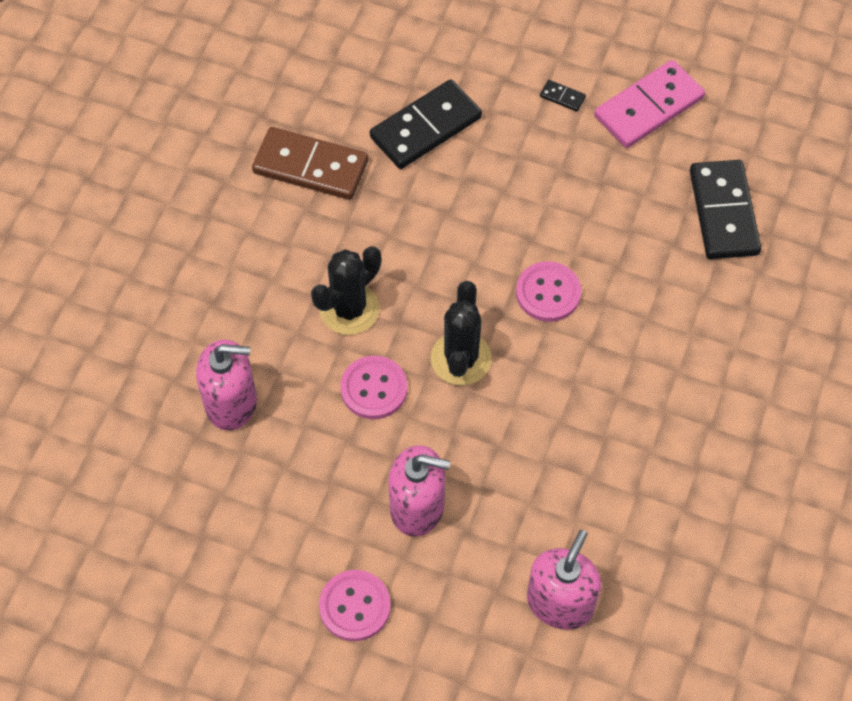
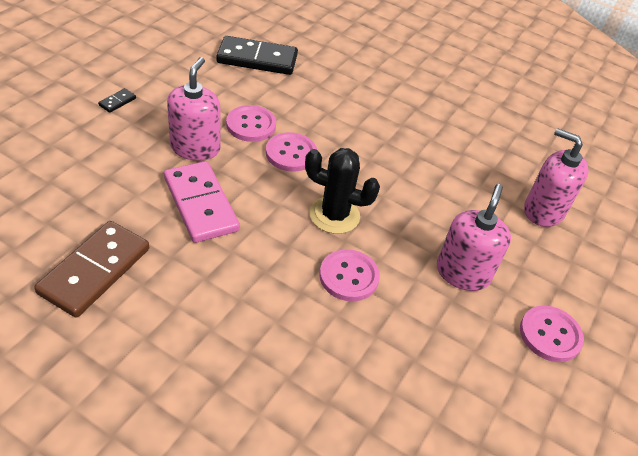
camera: 85 degrees left, 15 degrees down
pink soap dispenser [196,340,257,431] -> pink soap dispenser moved to [167,57,221,161]
black cactus [311,246,381,335] -> none
black domino [370,79,482,169] -> none
pink domino [594,60,705,148] -> pink domino moved to [164,161,240,243]
none -> pink button [226,105,276,142]

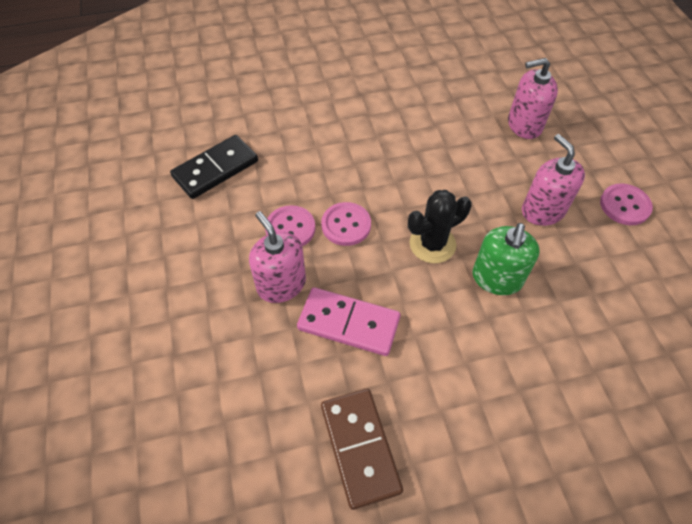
camera: 40 degrees left, 10 degrees up
black domino [98,88,136,113] -> none
pink button [320,249,380,301] -> green soap dispenser [472,223,539,295]

